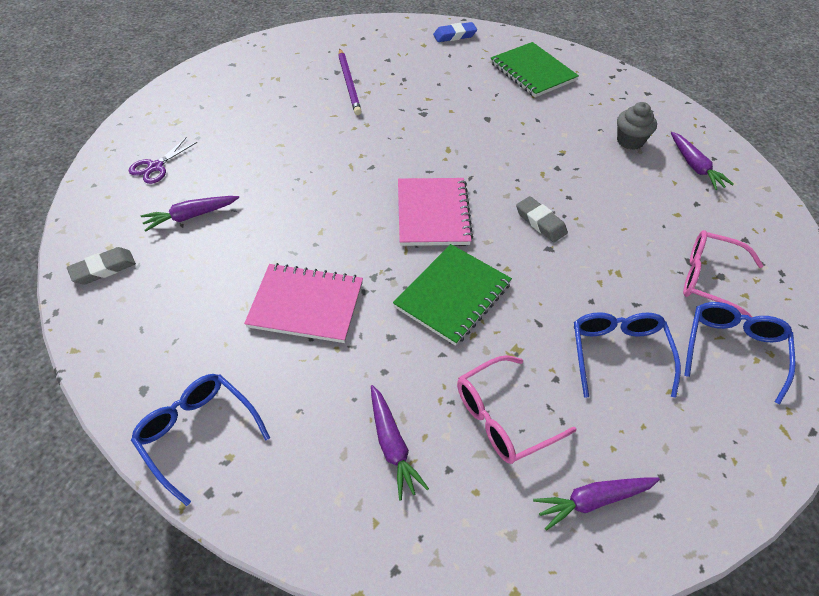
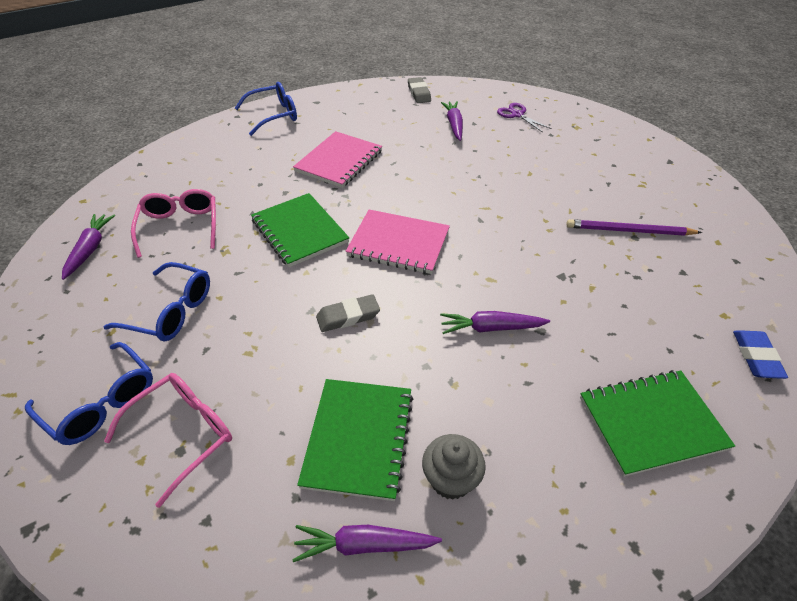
camera: 110 degrees right, 5 degrees down
purple carrot [371,385,429,500] -> purple carrot moved to [440,311,550,334]
none -> green notebook [297,379,413,501]

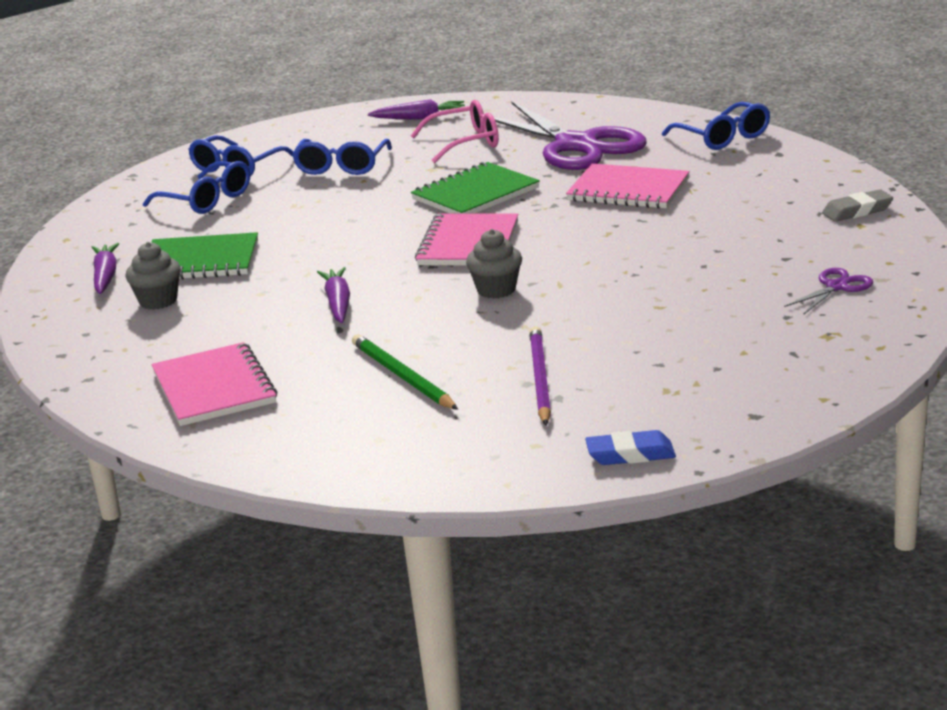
camera: 85 degrees right, 20 degrees down
pink glasses [104,373,232,508] -> blue glasses [143,161,250,214]
grey eraser [316,294,380,332] -> none
purple carrot [441,101,463,141] -> none
green notebook [580,370,735,477] -> pink notebook [152,342,277,426]
blue eraser [733,330,788,379] -> blue eraser moved to [585,430,676,465]
none -> green pencil [352,334,458,410]
none -> grey cupcake [466,229,522,299]
none -> purple scissors [494,101,647,170]

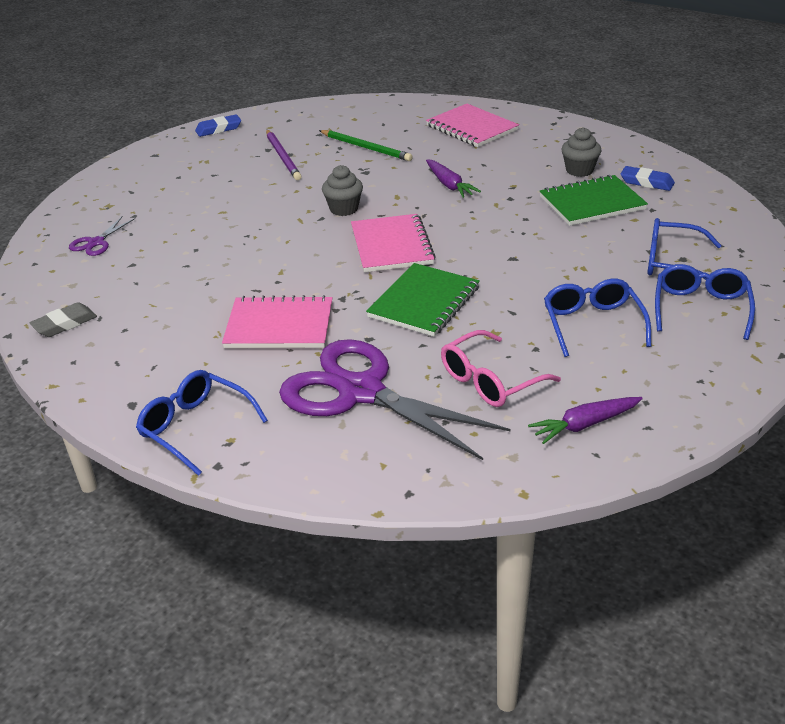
camera: 160 degrees right, 10 degrees up
purple carrot [91,243,119,294] -> blue eraser [621,166,675,191]

